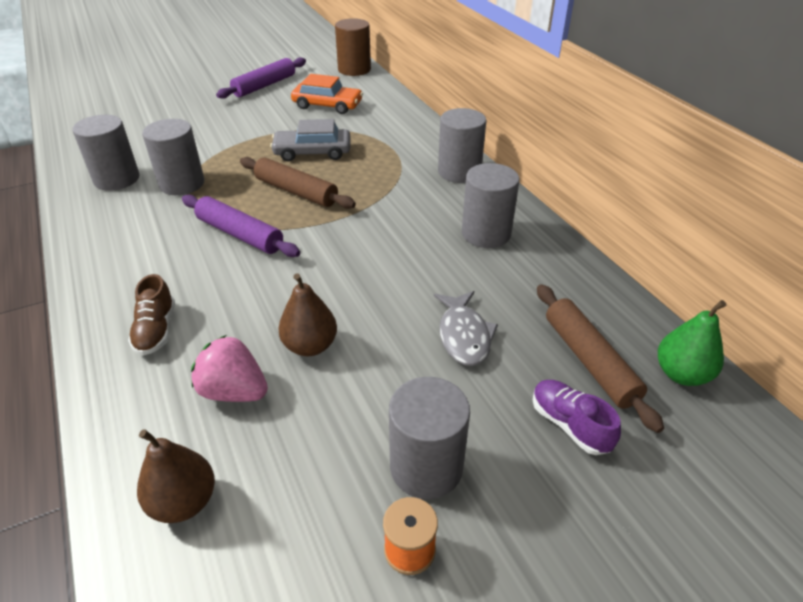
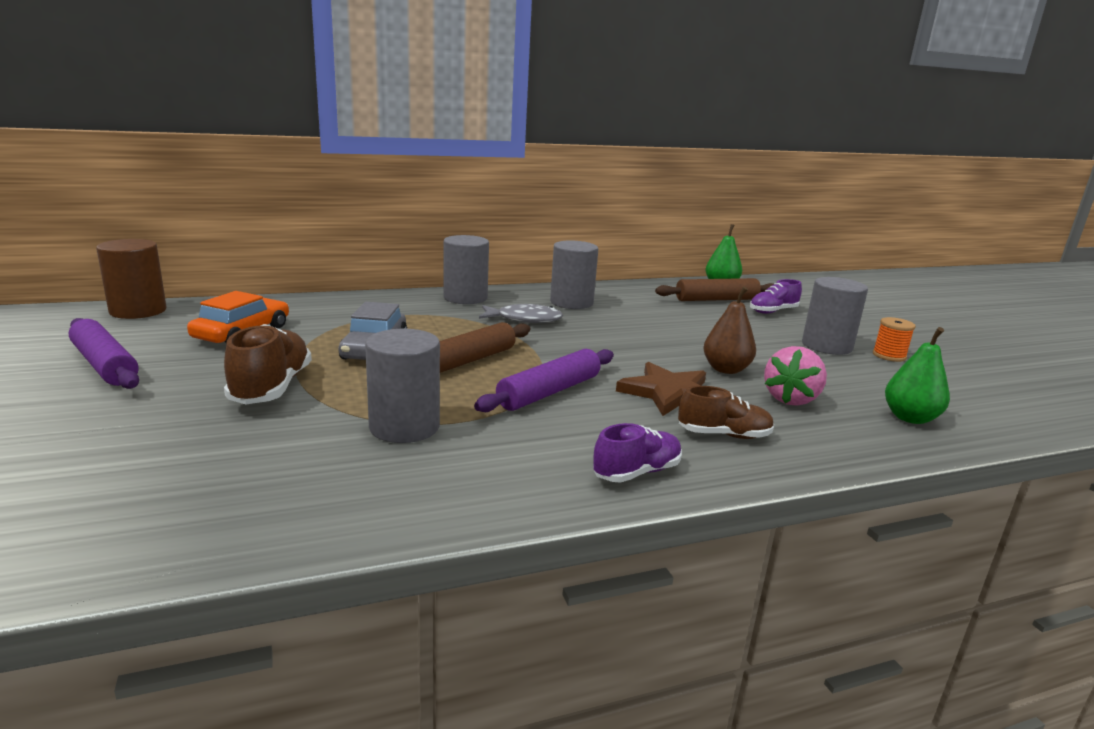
camera: 85 degrees left, 20 degrees down
grey cylinder [73,115,139,191] -> none
brown pear [137,429,215,523] -> green pear [885,327,950,424]
grey fish [434,291,498,366] -> grey fish moved to [479,304,563,323]
none -> brown shoe [224,324,312,404]
none -> purple shoe [593,423,682,482]
none -> brown star [616,362,706,416]

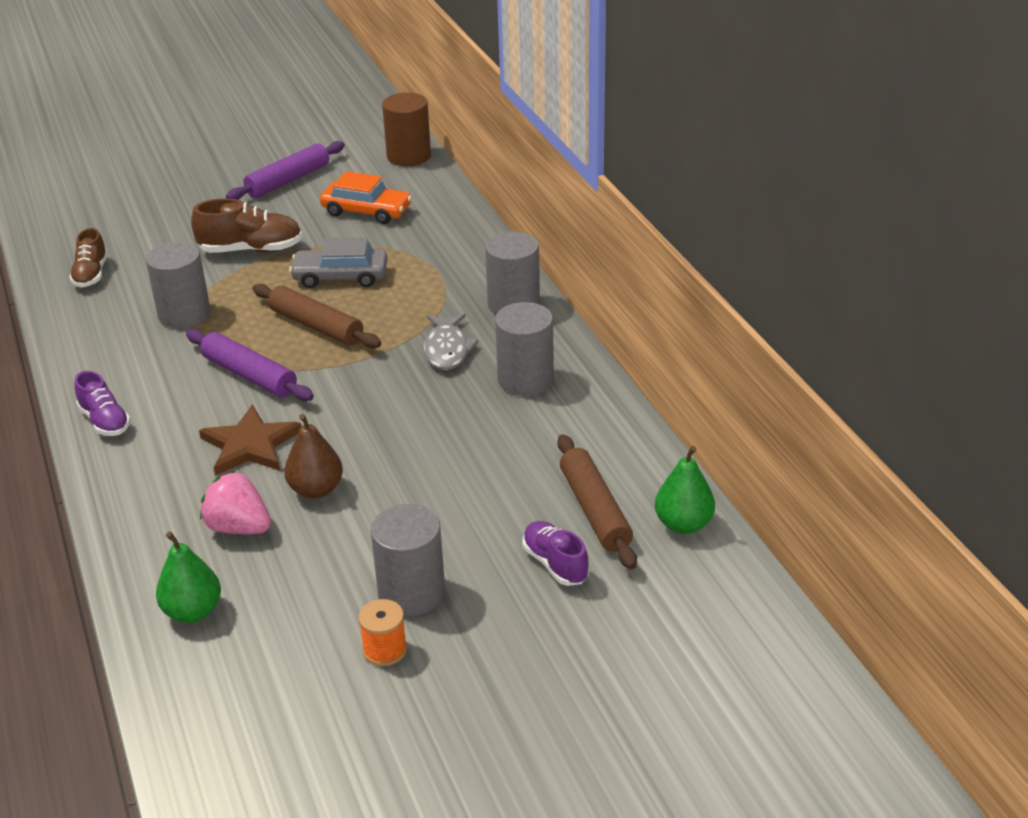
camera: 90 degrees right, 15 degrees up
brown shoe [678,386,774,439] -> brown shoe moved to [69,228,108,288]

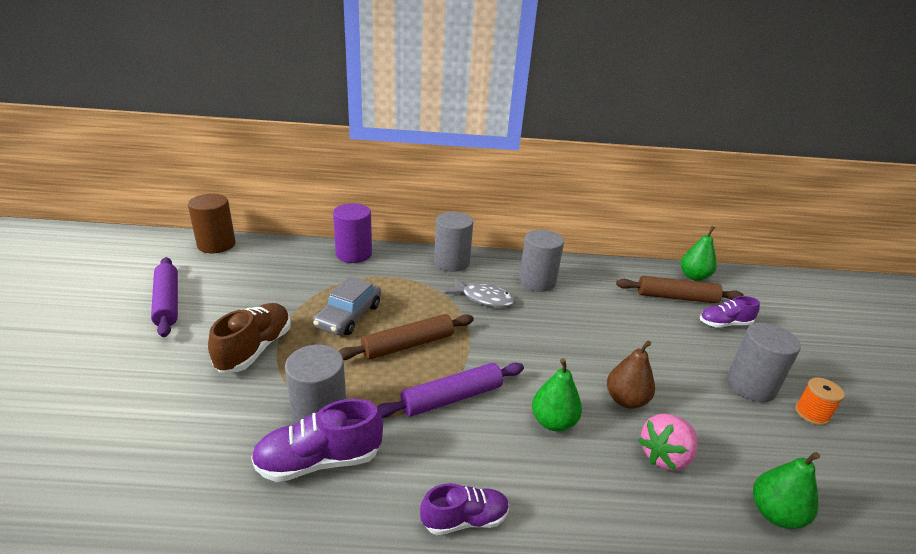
camera: 70 degrees left, 5 degrees down
brown shoe [69,228,108,288] -> none
brown star [199,405,302,476] -> green pear [532,358,582,432]
orange car [320,171,412,224] -> none
none -> purple shoe [251,399,383,482]
none -> purple cylinder [333,203,372,263]

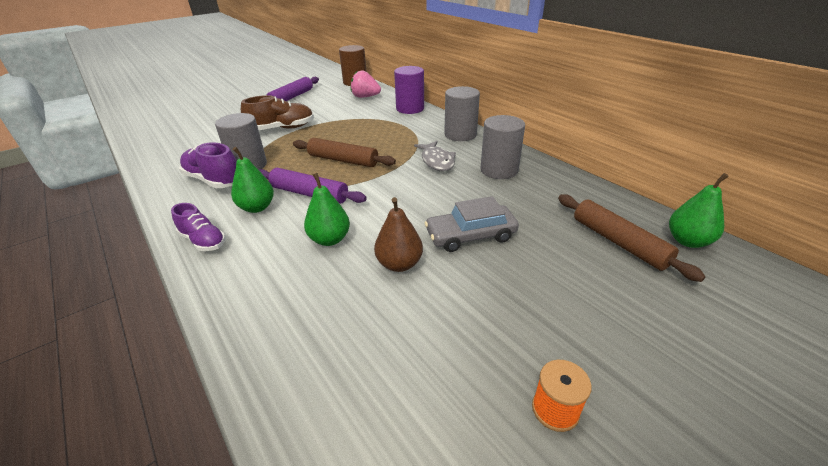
camera: 55 degrees right, 5 degrees up
grey car [313,276,381,335] -> grey car moved to [425,196,519,252]
pink strawberry [638,414,698,471] -> pink strawberry moved to [351,70,381,98]
purple shoe [700,296,760,328] -> none
grey cylinder [727,323,801,402] -> none
green pear [753,452,820,529] -> green pear moved to [231,147,274,213]

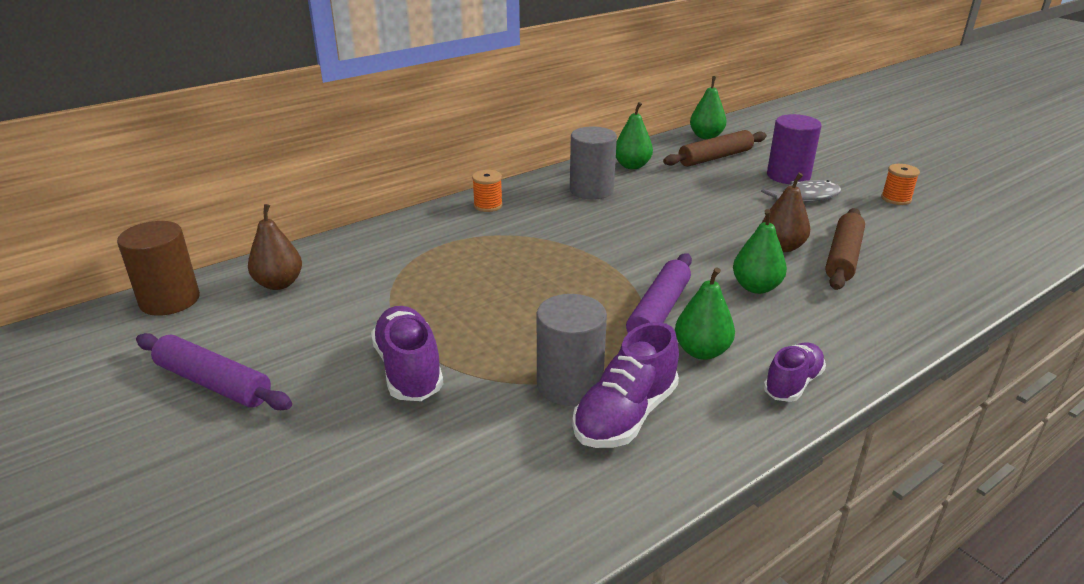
camera: 90 degrees left, 5 degrees down
brown shoe [241,95,314,130] -> purple shoe [371,306,443,401]
brown rolling pin [293,138,396,167] -> brown rolling pin moved to [825,208,865,290]
pink strawberry [351,70,381,98] -> brown pear [248,204,302,290]
purple cylinder [394,66,424,114] -> purple cylinder moved to [767,114,821,184]
grey fish [414,141,456,171] -> grey fish moved to [761,180,841,201]
grey car [425,196,519,252] -> none
grey cylinder [444,86,480,141] -> orange spool [472,170,503,212]
none -> green pear [616,102,653,169]

